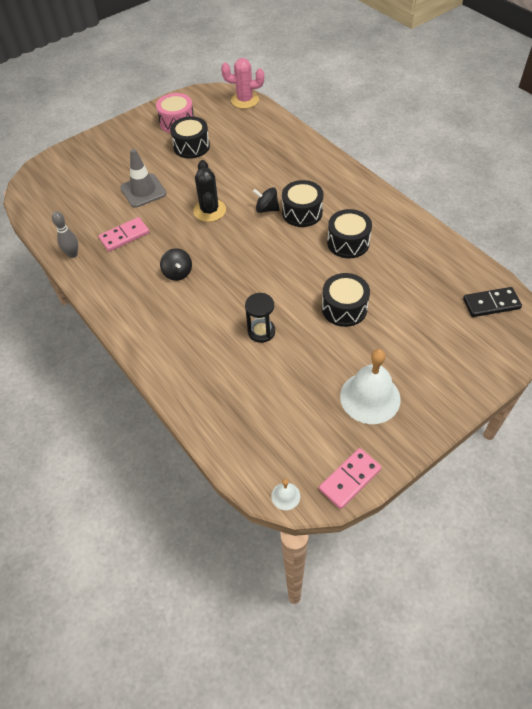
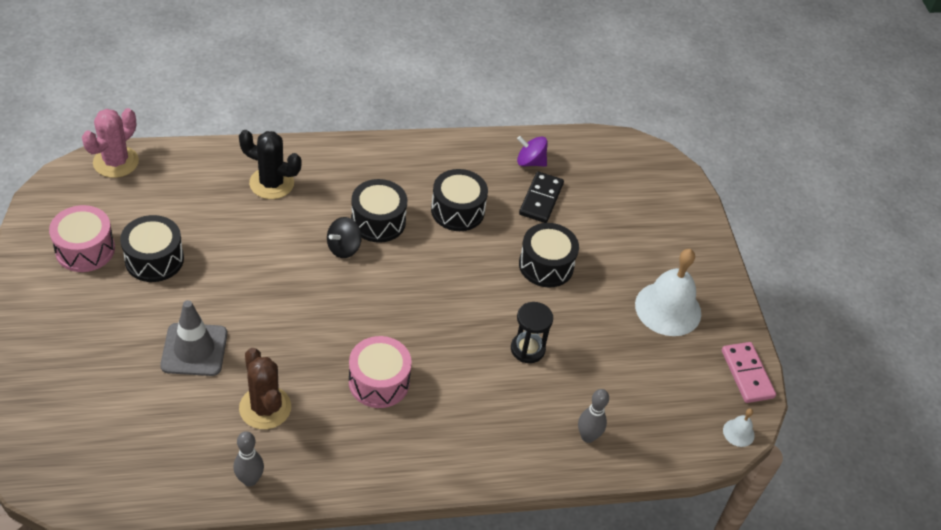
camera: 70 degrees left, 5 degrees down
pink domino [99,217,149,252] -> brown cactus [239,348,291,429]
black spinning top [160,248,192,281] -> pink drum [349,336,412,408]
black cactus [193,160,226,222] -> black cactus moved to [239,130,301,199]
black domino [463,287,522,317] -> black domino moved to [519,172,564,223]
none -> purple spinning top [517,136,548,167]
none -> grey bowling pin [578,389,609,443]

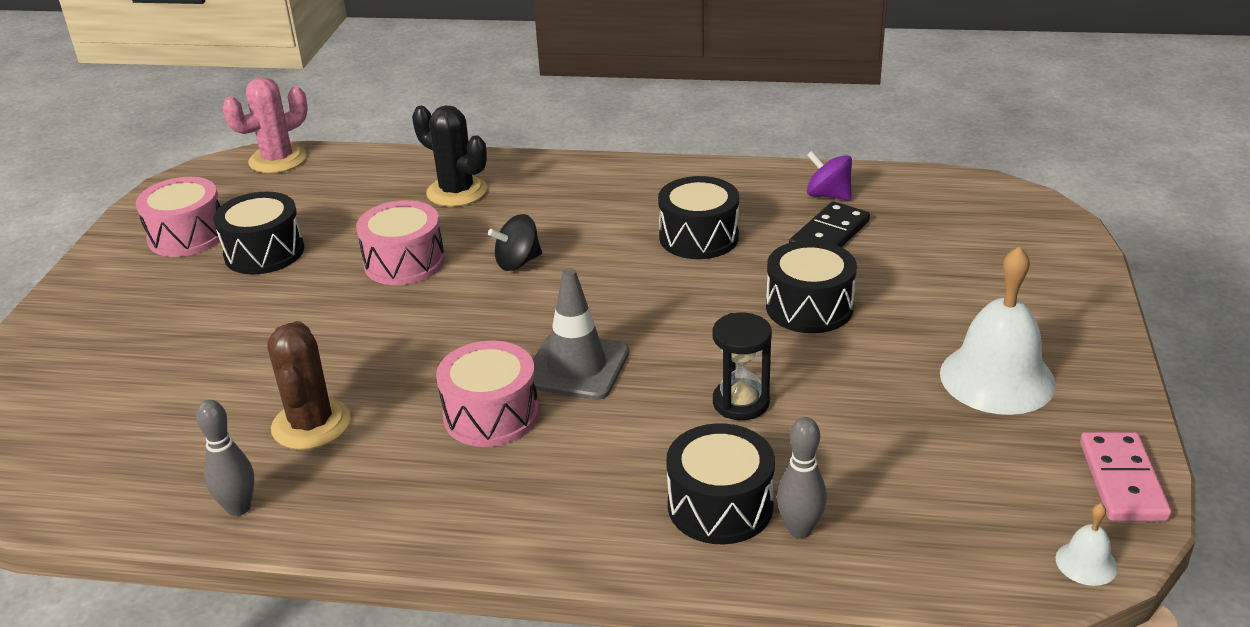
camera: 25 degrees right, 15 degrees down
grey traffic cone [160,300,227,376] -> grey traffic cone moved to [533,268,629,400]
black drum [351,179,407,243] -> black drum moved to [666,423,775,544]
none -> pink drum [356,200,445,285]

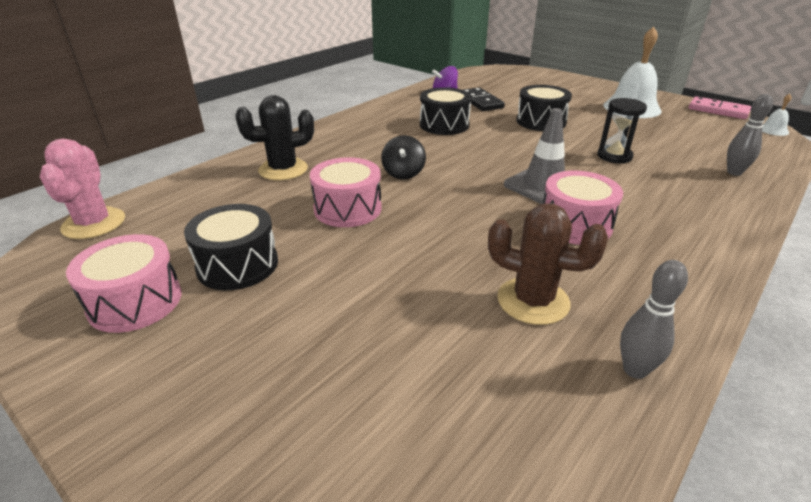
camera: 60 degrees left, 0 degrees up
black drum [666,423,775,544] -> none

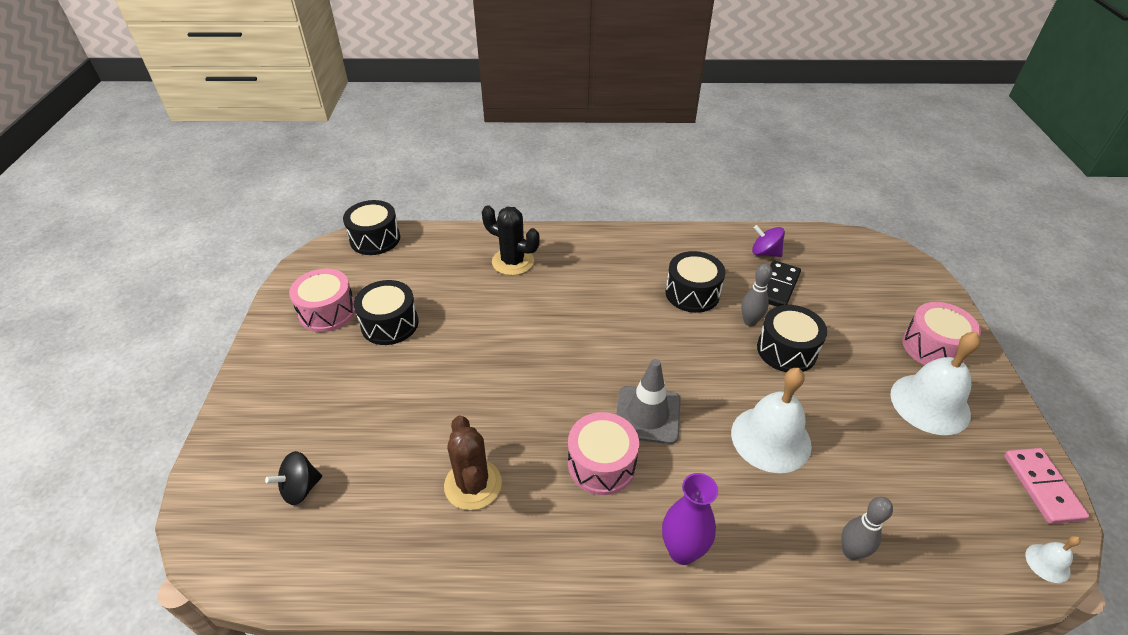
camera: 50 degrees right, 10 degrees up
pink cactus [40,138,125,239] -> black drum [343,200,400,255]
pink drum [310,157,382,227] -> pink drum moved to [902,302,981,365]
black spinning top [381,135,426,180] -> black spinning top moved to [265,451,322,505]
black hourglass [597,98,647,164] -> white bell [731,368,812,473]
grey bowling pin [620,260,688,379] -> grey bowling pin moved to [741,264,772,326]
none -> purple vase [662,473,718,565]

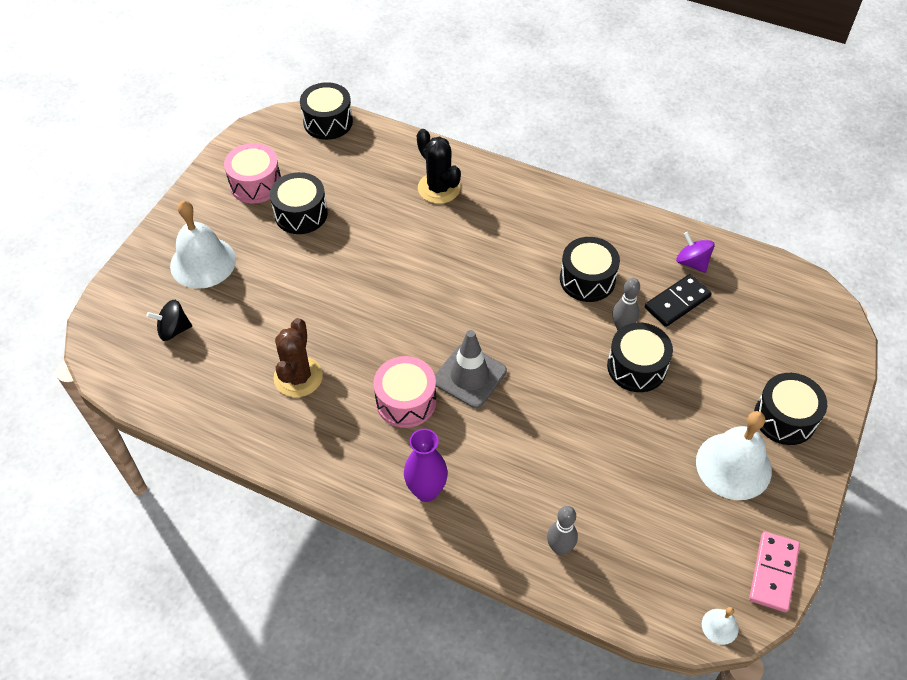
camera: 25 degrees right, 10 degrees up
white bell [731,368,812,473] -> white bell moved to [170,200,236,289]
pink drum [902,302,981,365] -> black drum [754,373,827,445]

